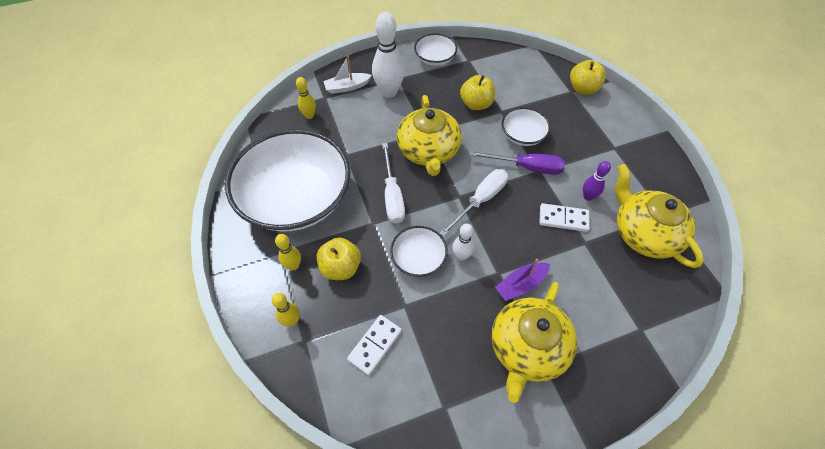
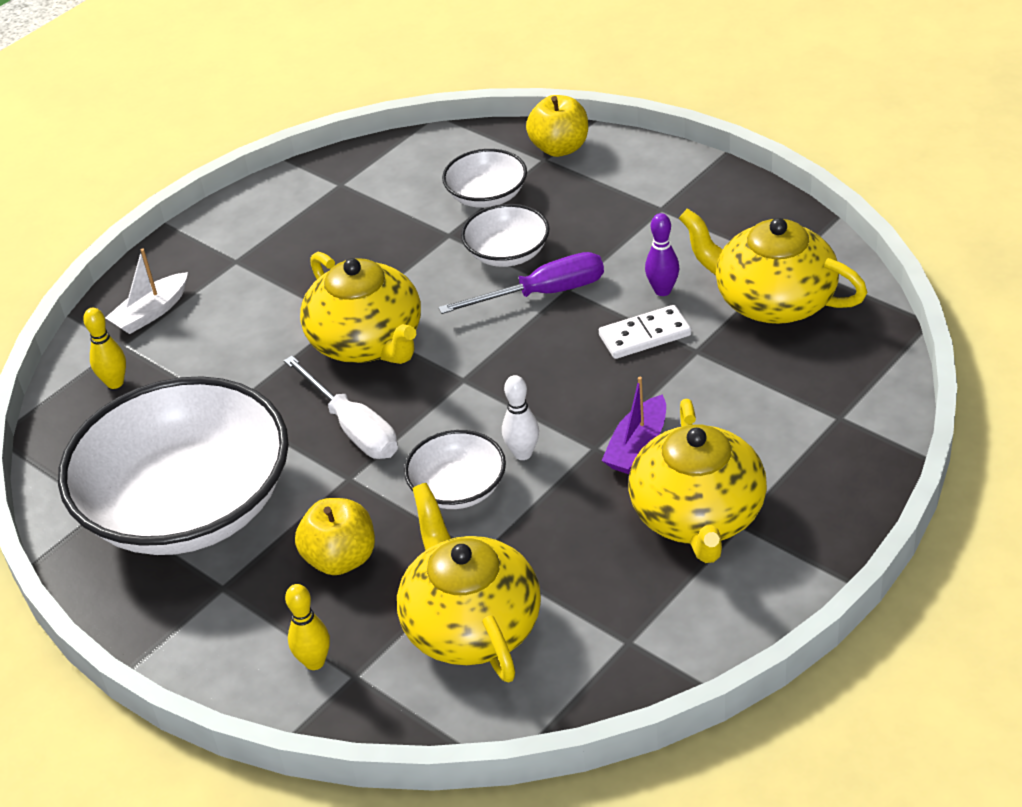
camera: 25 degrees left, 15 degrees down
yellow bowling pin [275,234,301,271] -> none
white domino [347,315,402,375] -> yellow teapot [397,483,541,682]
white bowling pin [372,12,405,98] -> none
white bowl [414,33,457,66] -> white bowl moved to [442,149,527,208]
white screwdriver [439,169,508,237] -> none
yellow apple [460,75,495,110] -> none

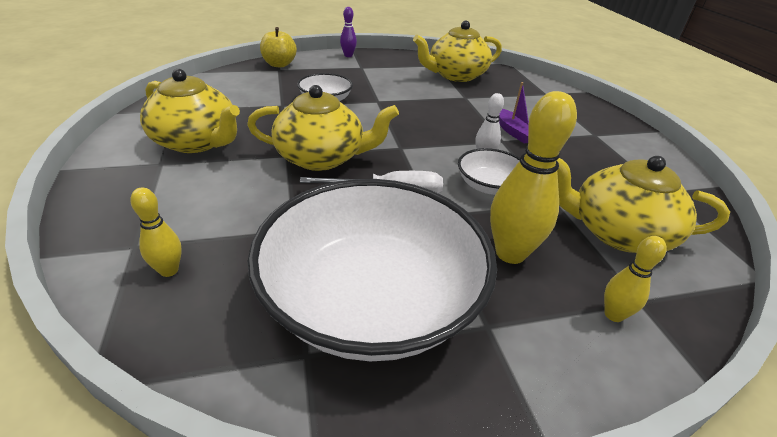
camera: 60 degrees left, 5 degrees down
white boat [105,248,188,334] -> none
yellow apple [295,498,375,575] -> yellow bowling pin [490,91,577,264]
purple screwdriver [438,252,604,314] -> none
white bowl [442,149,527,208] -> none
white domino [599,305,691,359] -> none
yellow teapot [628,399,767,563] -> yellow teapot moved to [140,69,240,153]
purple bowling pin [645,213,679,296] -> purple bowling pin moved to [340,7,357,57]

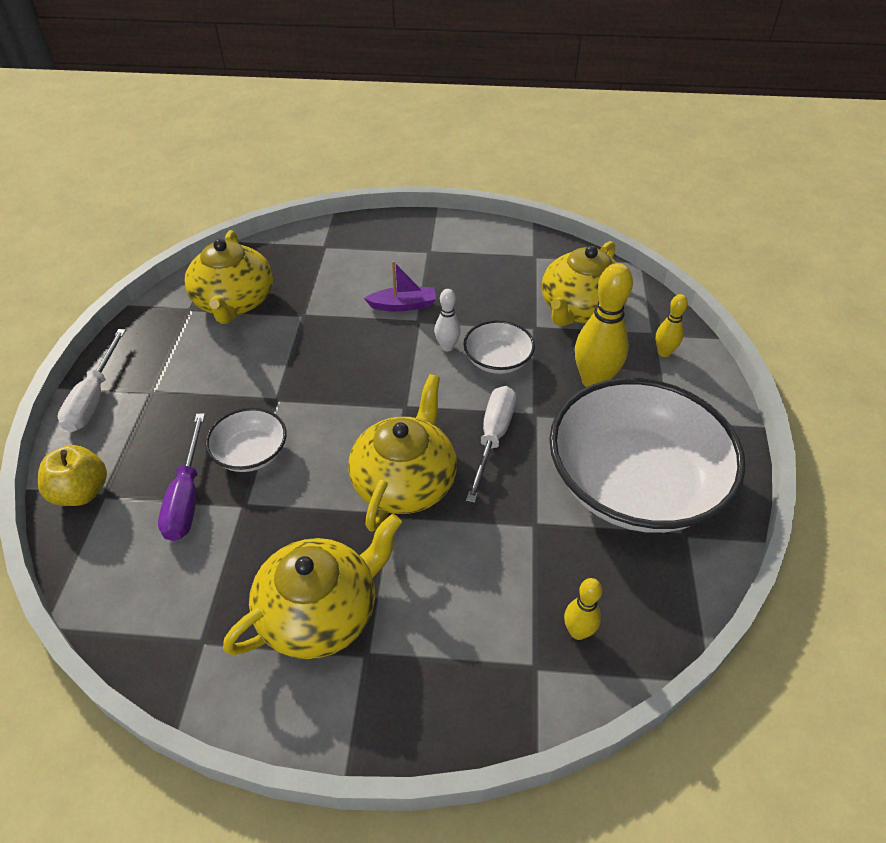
camera: 70 degrees left, 10 degrees up
purple bowling pin [340,7,357,57] -> white screwdriver [58,329,126,432]
none -> purple screwdriver [158,413,205,541]

